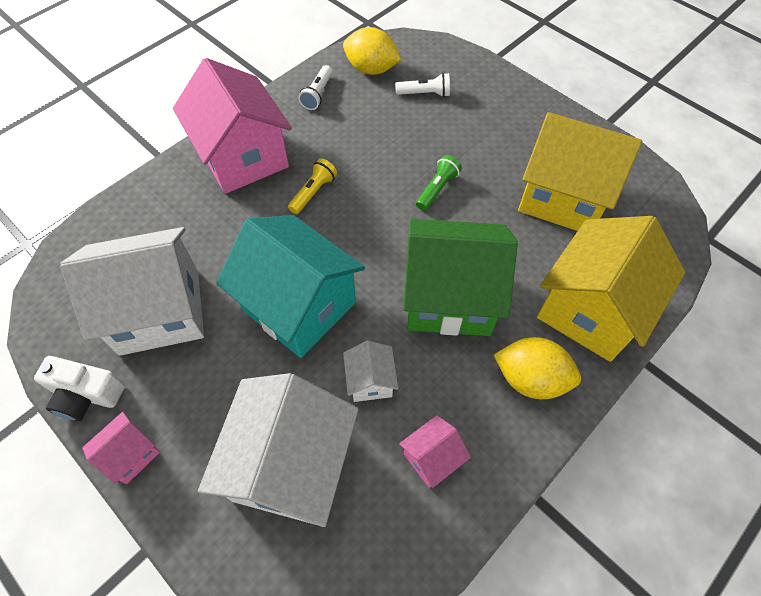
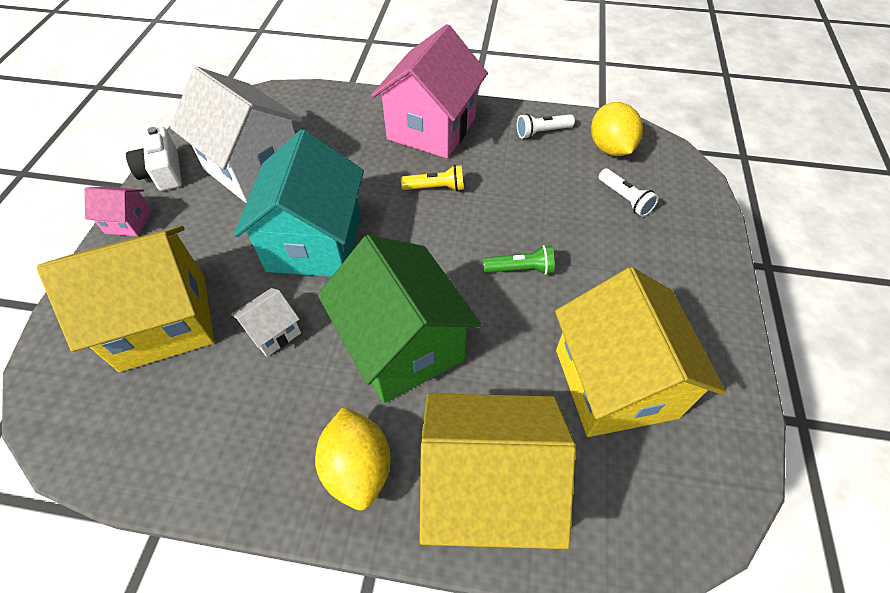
camera: 55 degrees right, 5 degrees down
white house [198,373,359,527] -> yellow house [37,226,214,372]
pink house [399,415,471,488] -> none

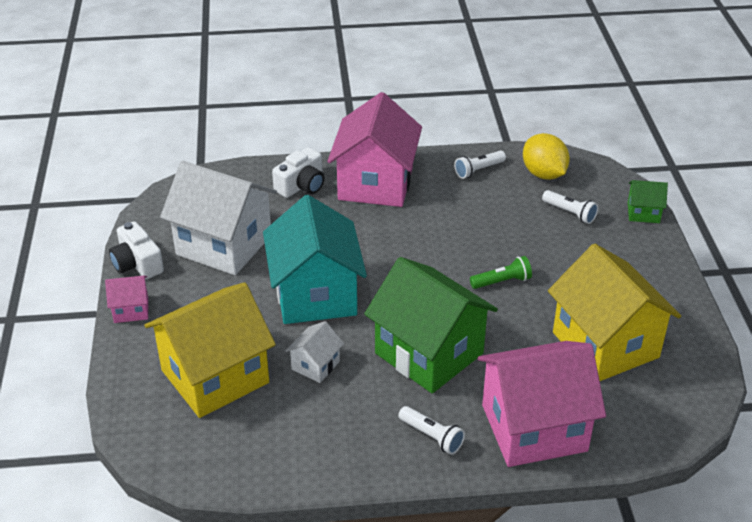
camera: 15 degrees left, 15 degrees down
yellow lemon [315,407,391,510] -> white flashlight [398,406,465,455]
yellow flashlight [401,165,464,191] -> none
yellow house [420,393,576,549] -> pink house [478,341,606,467]
none -> white camera [272,147,324,198]
none -> green house [628,180,668,223]

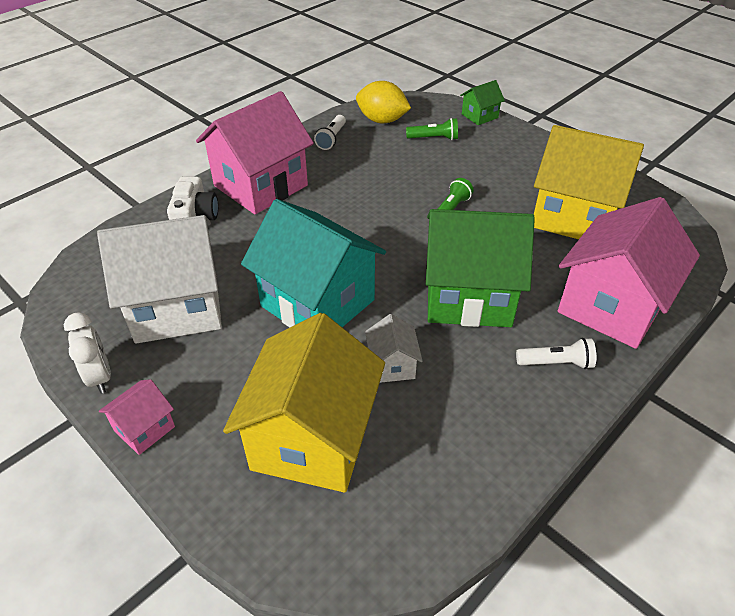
camera: 40 degrees left, 5 degrees up
white camera [109,221,164,279] -> white clock [64,312,111,394]
pink house [327,92,422,207] -> pink house turned 75 degrees clockwise [196,91,314,214]
white flashlight [542,190,598,224] -> green flashlight [406,118,458,140]

